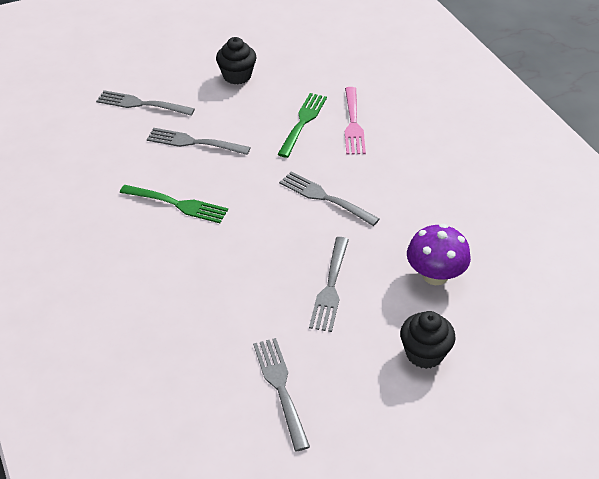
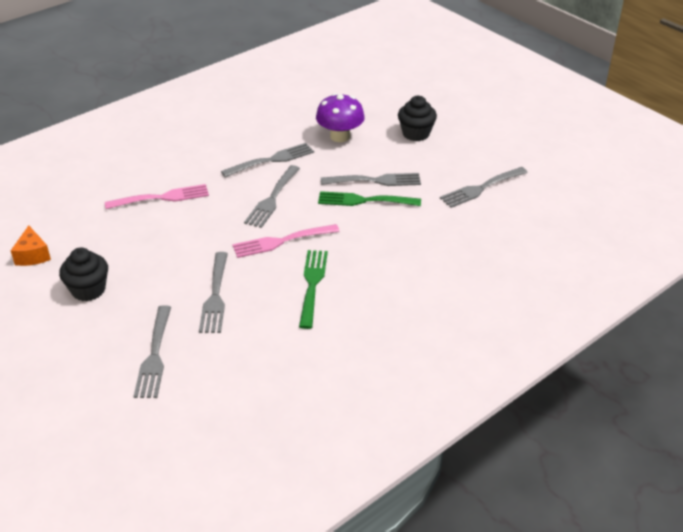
camera: 105 degrees left, 5 degrees down
green fork [278,93,327,158] -> green fork moved to [318,191,421,206]
none -> orange cheese [11,225,51,266]
none -> grey fork [221,143,314,177]
none -> pink fork [232,224,340,258]

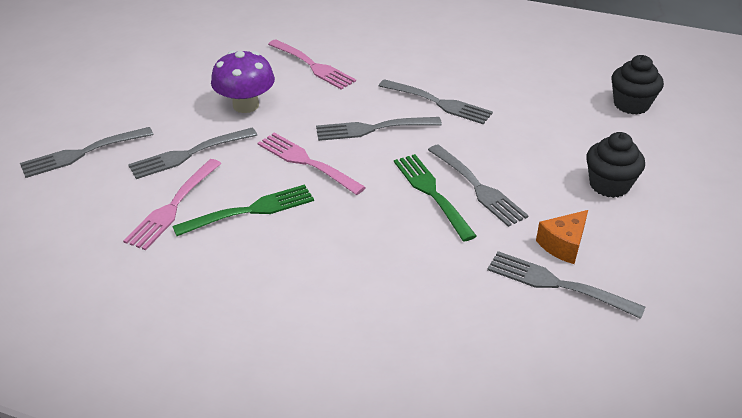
camera: 60 degrees right, 0 degrees up
orange cheese [11,225,51,266] -> orange cheese moved to [536,210,588,264]
black cupcake [59,248,108,301] -> black cupcake moved to [611,55,664,115]
purple mushroom [316,93,365,142] -> purple mushroom moved to [211,50,275,113]
none -> pink fork [123,159,222,250]

